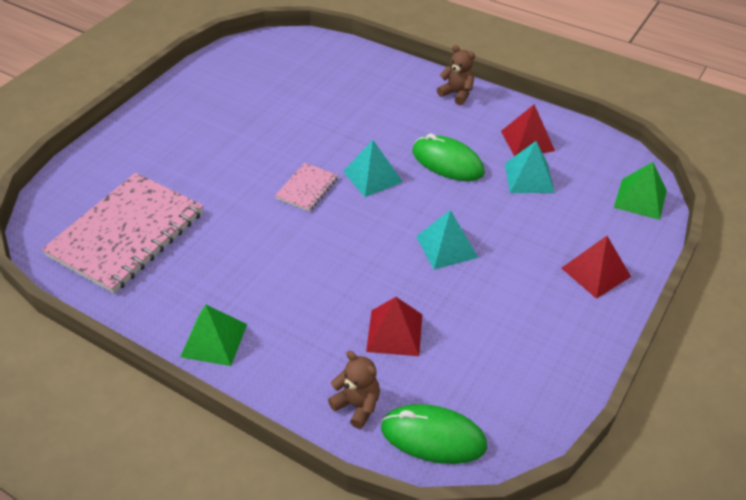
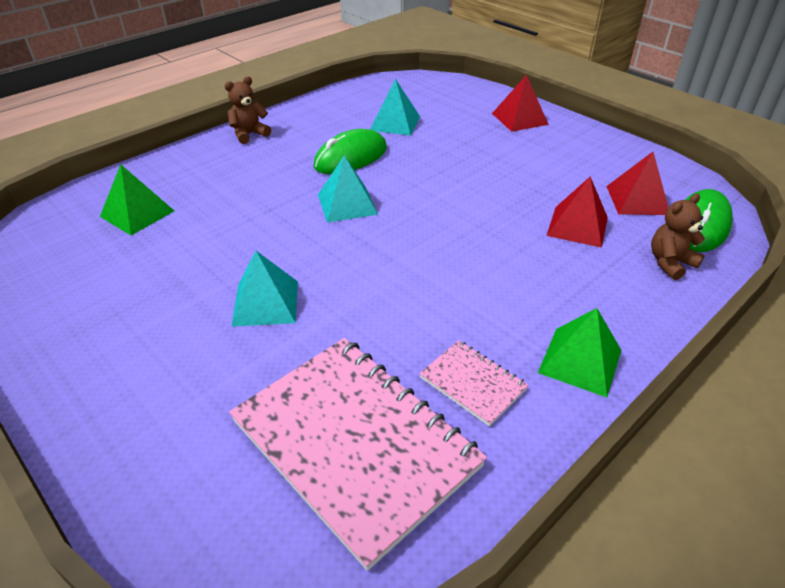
camera: 75 degrees left, 5 degrees down
pink notebook [275,163,338,212] -> pink notebook moved to [419,340,528,427]
turquoise pyramid [416,210,478,270] -> turquoise pyramid moved to [231,251,298,327]
red pyramid [501,104,555,156] -> red pyramid moved to [606,152,668,215]
green pyramid [614,162,667,220] -> green pyramid moved to [100,164,174,235]

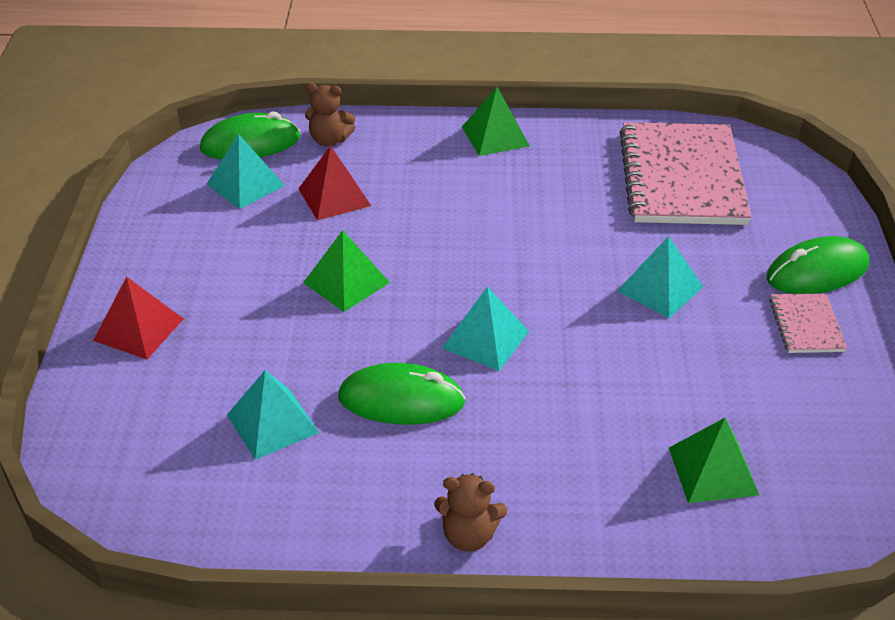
camera: 135 degrees left, 0 degrees up
pink notebook [419,340,528,427] -> pink notebook moved to [769,293,847,353]
red pyramid [606,152,668,215] -> turquoise pyramid [206,134,285,209]
none -> green pyramid [303,230,390,312]
none -> green mouse [766,236,869,294]

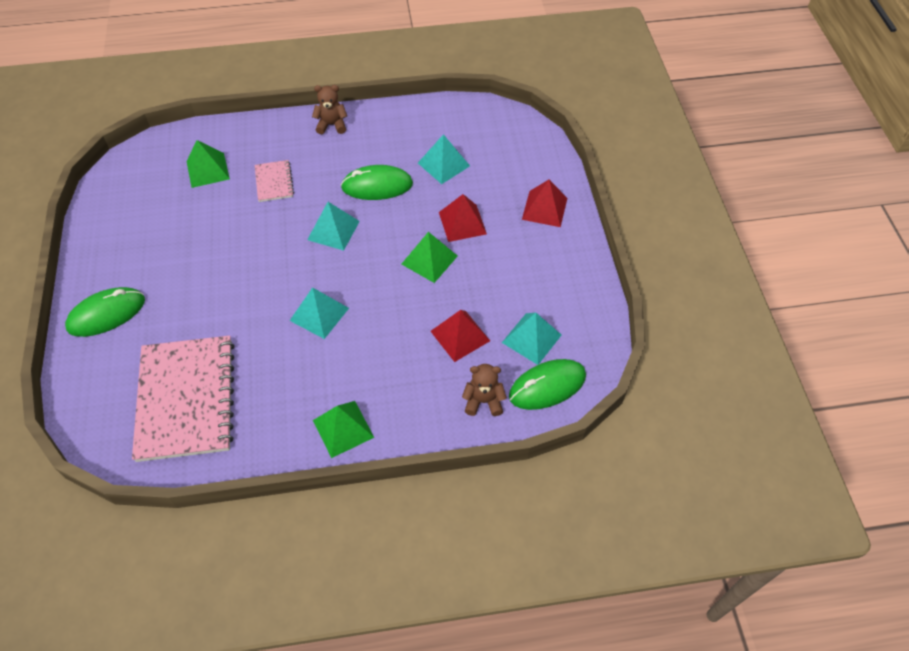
camera: 170 degrees right, 15 degrees up
turquoise pyramid [617,236,703,318] -> turquoise pyramid moved to [290,287,349,339]
pink notebook [769,293,847,353] -> pink notebook moved to [255,160,294,202]
none -> red pyramid [439,194,487,242]

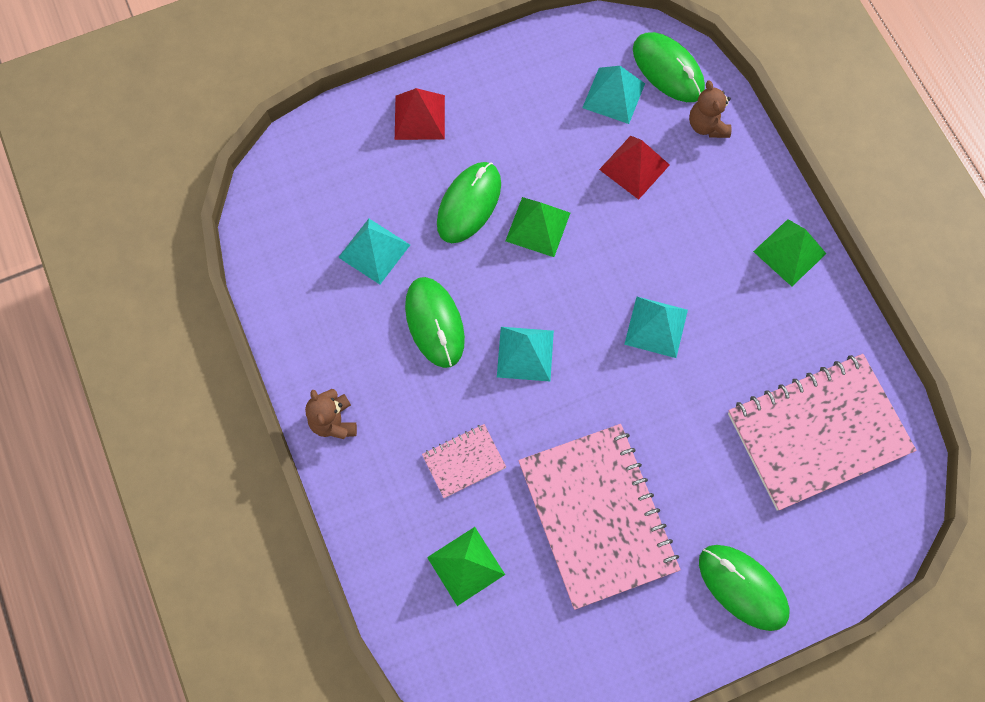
camera: 105 degrees left, 15 degrees up
red pyramid [439,194,487,242] -> green mouse [437,162,501,243]
none -> pink notebook [518,424,681,610]

